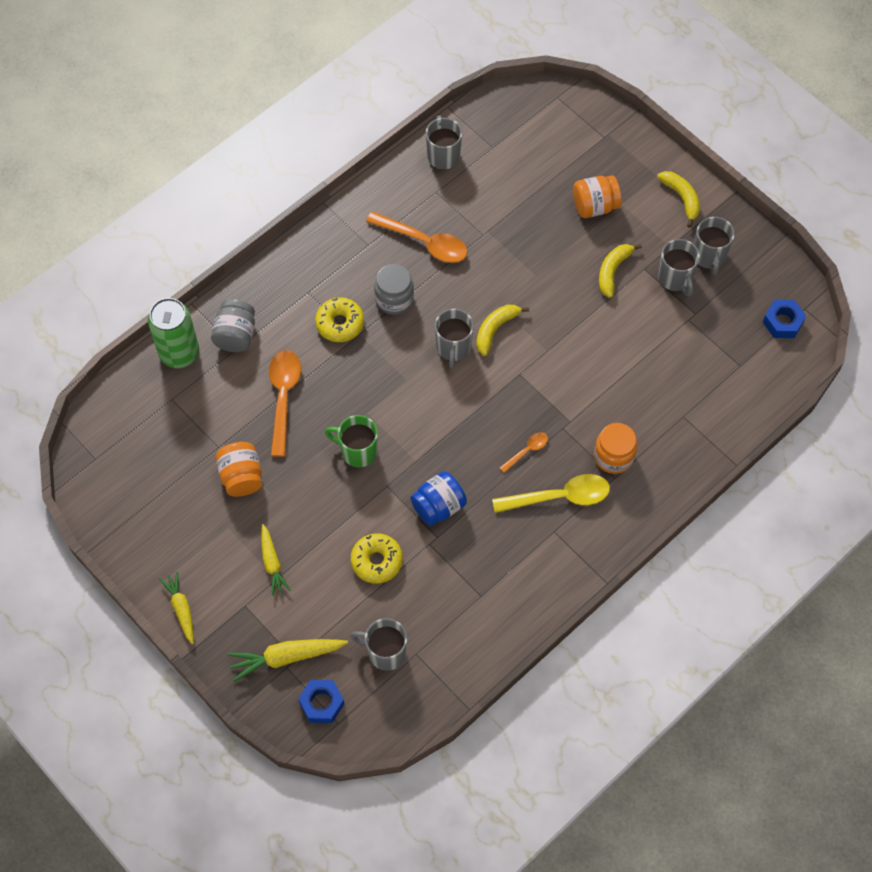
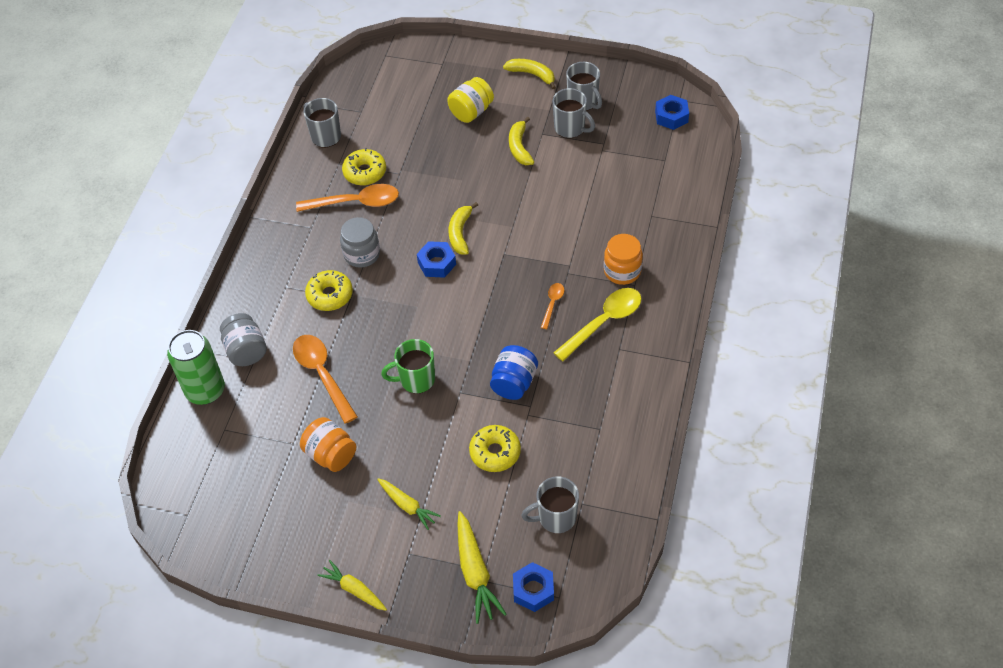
camera: 30 degrees left, 10 degrees down
yellow carrot [228,639,348,682] -> yellow carrot turned 60 degrees counterclockwise [458,511,507,624]
grey mug [435,309,474,369] -> blue nut [417,241,456,278]
orange jar [573,175,621,218] -> yellow jar [447,77,494,123]
none -> yellow donut [342,148,386,186]

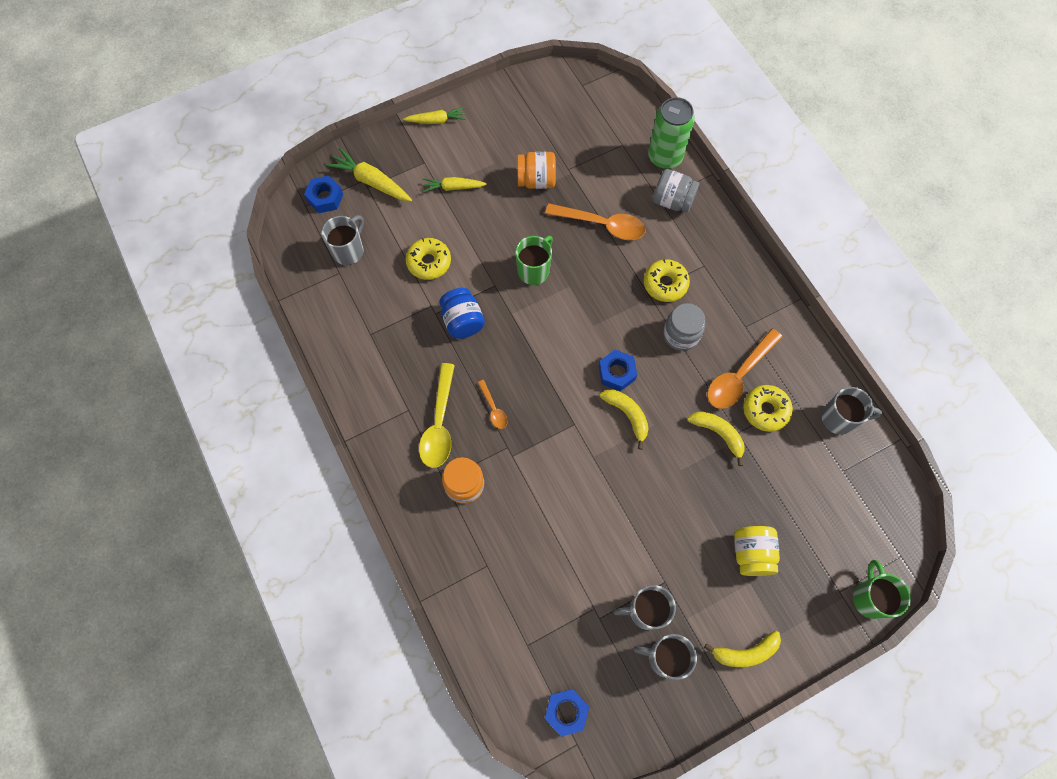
camera: 135 degrees right, 15 degrees up
yellow banana [509,117,534,165] -> yellow banana moved to [687,411,745,466]
none -> green mug [853,560,911,619]

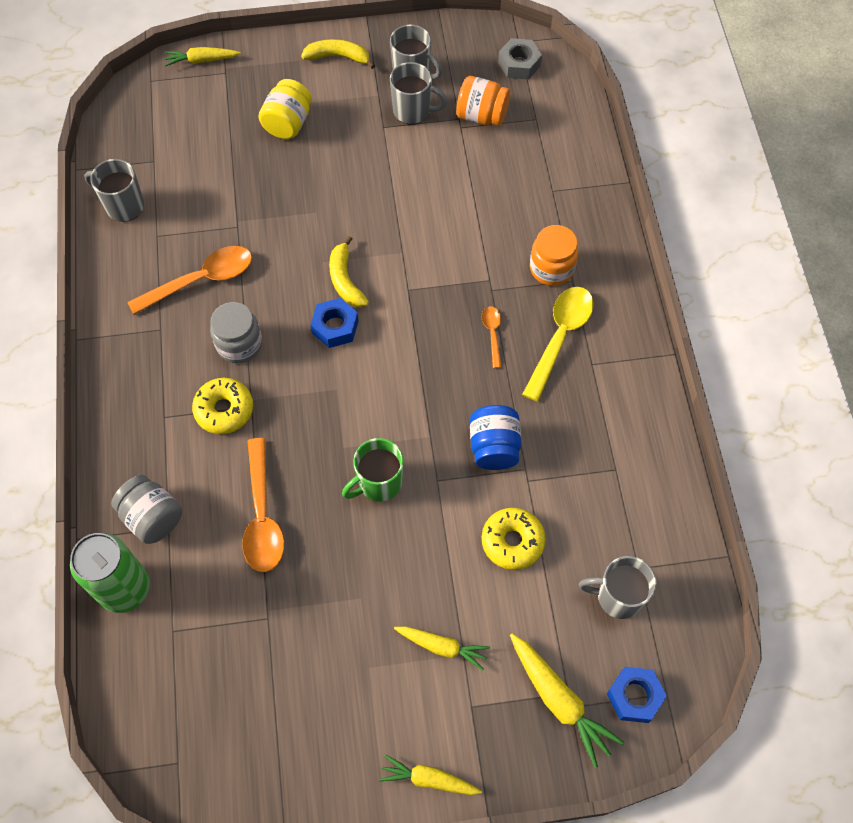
camera: 160 degrees left, 5 degrees down
grey mug [321,215,364,265] -> grey mug turned 45 degrees clockwise [579,556,657,619]
orange jar [517,152,556,189] -> orange jar moved to [456,76,510,126]
orange spoon [545,203,646,240] -> orange spoon turned 135 degrees counterclockwise [242,438,284,572]
blue nut [545,689,589,737] -> grey nut [498,38,542,80]
yellow banana [687,411,745,466] -> none
yellow donut [743,385,793,432] -> none
green mug [853,560,911,619] -> yellow carrot [165,47,241,67]

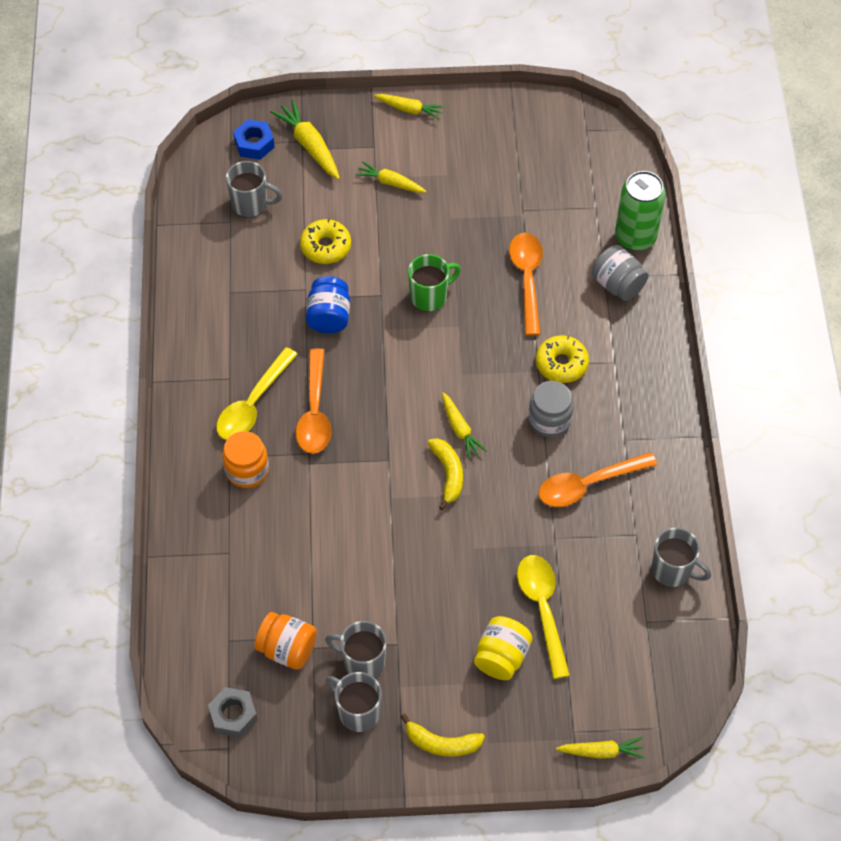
camera: 175 degrees left, 5 degrees down
blue nut [310,298,359,348] -> yellow carrot [442,392,487,459]
orange spoon [482,306,502,368] -> orange spoon [296,349,331,454], size x1.96
none -> yellow spoon [517,555,570,679]

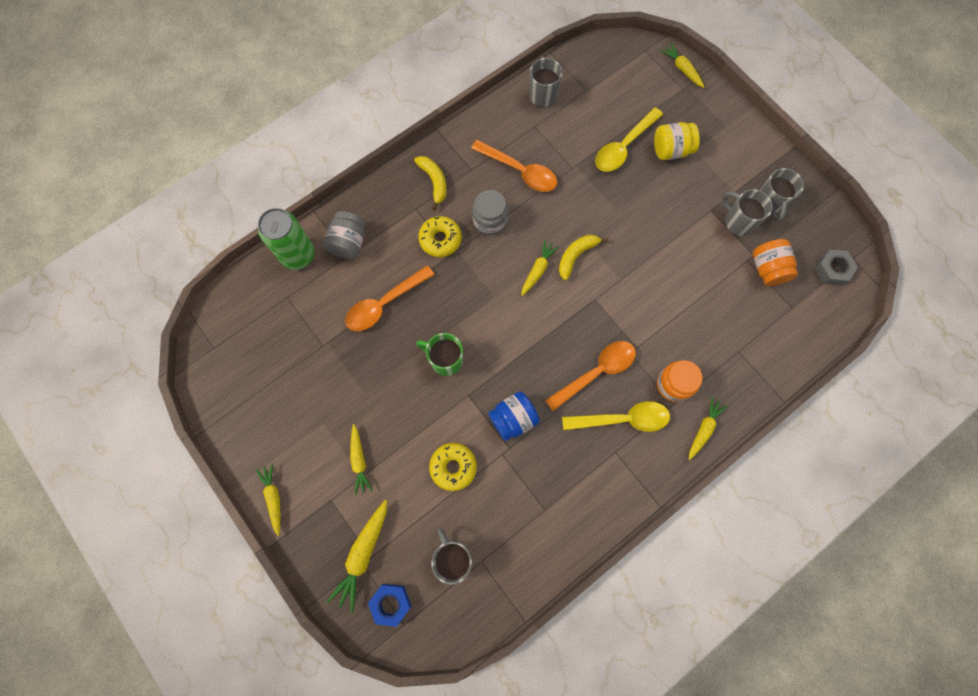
camera: 125 degrees left, 15 degrees up
grey mug [325,621,386,678] -> grey mug turned 150 degrees clockwise [722,189,773,236]
yellow banana [400,713,485,757] -> yellow banana moved to [414,156,447,210]
none -> yellow carrot [689,397,728,460]

